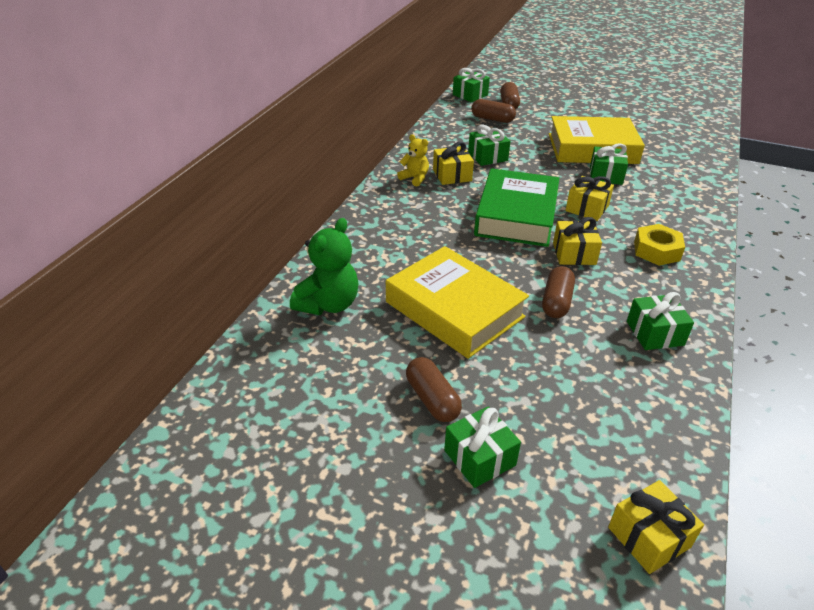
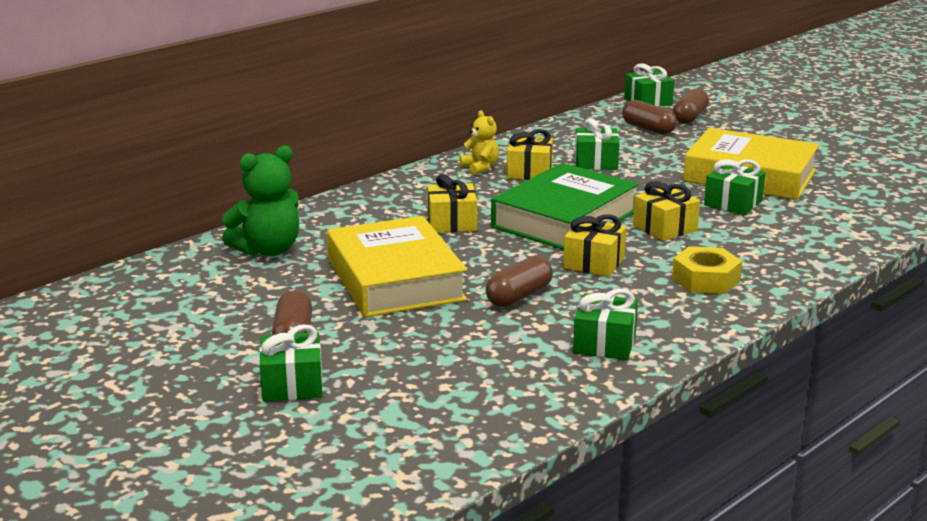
camera: 25 degrees right, 15 degrees down
yellow gift [608,480,704,574] -> yellow gift moved to [427,174,477,232]

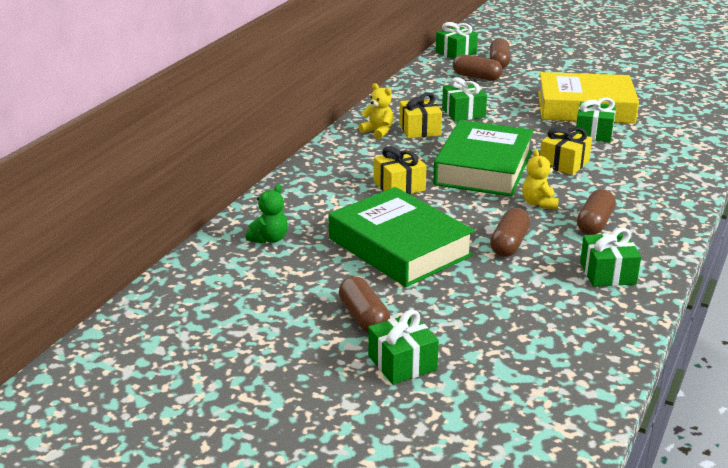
camera: 20 degrees left, 5 degrees up
green teddy bear [222,145,299,256] -> green teddy bear [246,184,288,244], size x0.60
yellow book [327,216,467,317] -> green book [329,187,475,287]
yellow gift [563,214,626,277] -> yellow teddy bear [522,149,559,209]
yellow nut [672,246,742,294] -> none
none -> brown capsule [577,189,616,235]

